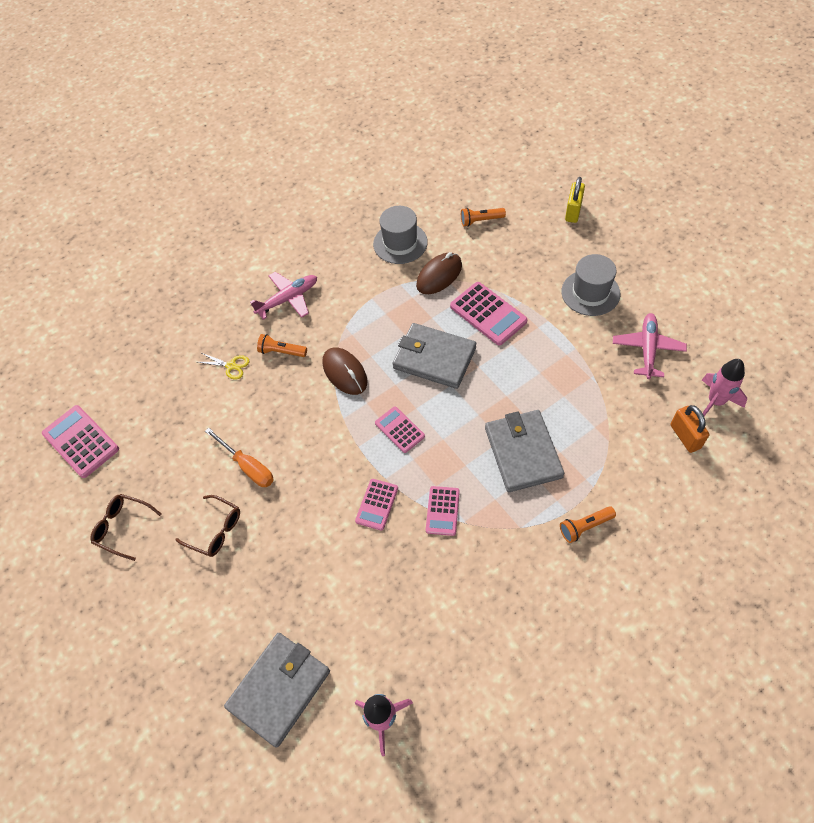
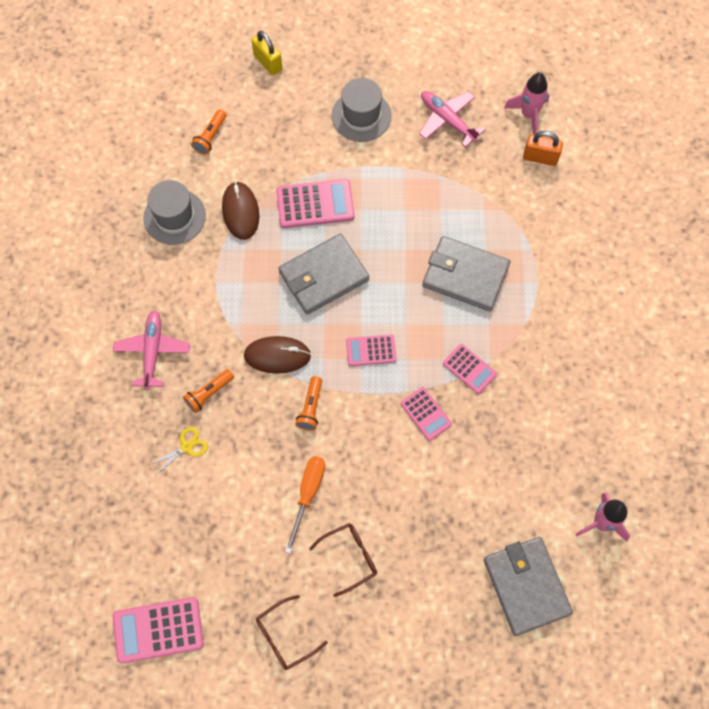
camera: 60 degrees left, 10 degrees up
orange screwdriver [205,428,274,487] -> orange screwdriver turned 60 degrees counterclockwise [285,456,325,554]
orange flashlight [560,506,616,543] -> orange flashlight moved to [295,376,322,431]

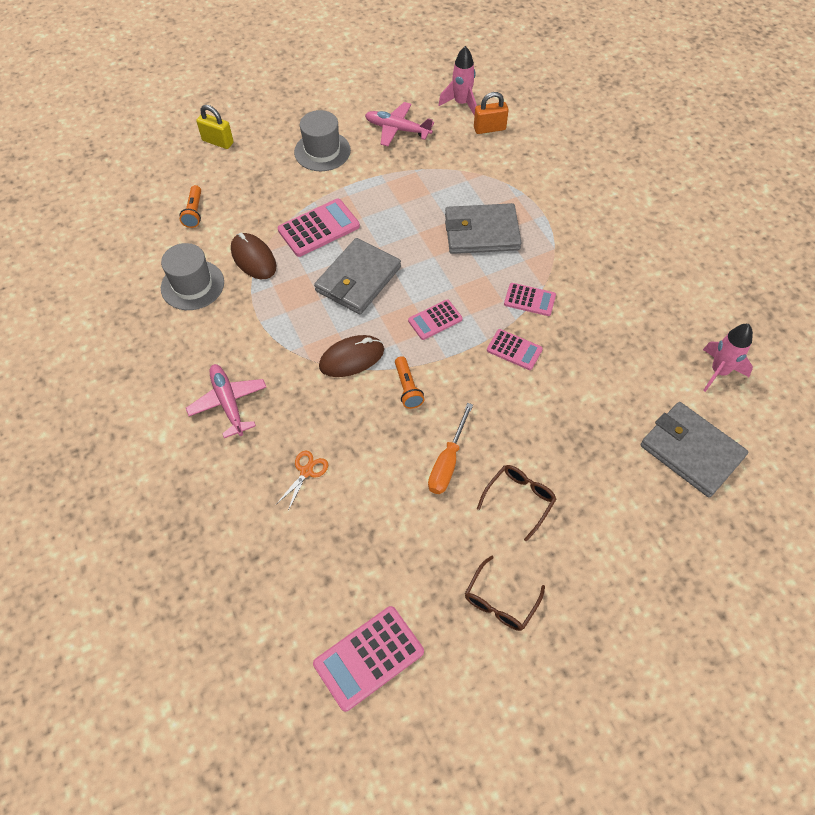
camera: 25 degrees left, 10 degrees down
yellow scissors [149,427,208,474] -> orange scissors [277,451,328,510]
orange flashlight [183,369,234,413] -> none
orange screwdriver [285,456,325,554] -> orange screwdriver turned 150 degrees counterclockwise [428,403,473,494]

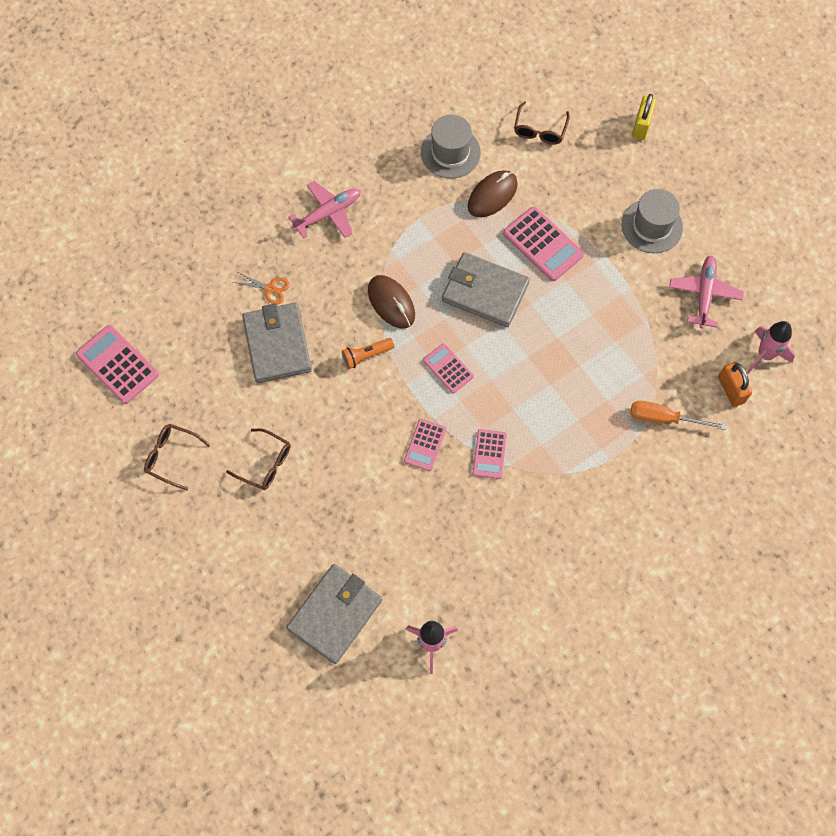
camera: 80 degrees right, 10 degrees up
orange flashlight [180,185,201,228] -> brown glasses [514,101,570,144]
orange screwdriver [428,403,473,494] -> orange screwdriver moved to [630,401,726,430]
grey wallet [445,203,522,254] -> grey wallet moved to [242,303,312,383]

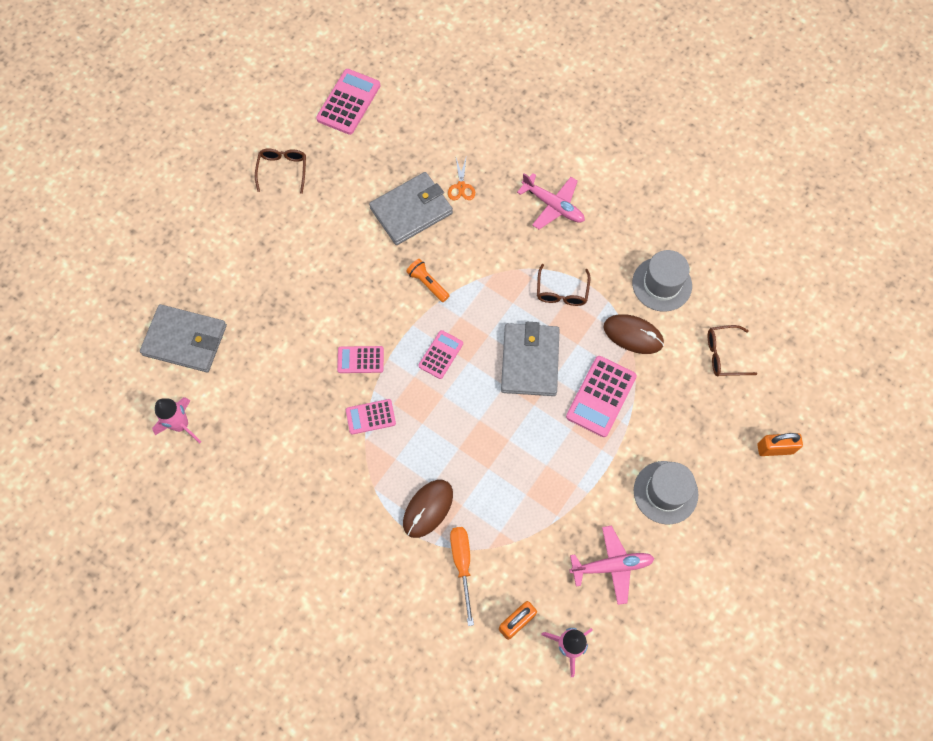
camera: 70 degrees right, 0 degrees up
brown glasses [226,429,290,490] -> brown glasses moved to [537,264,591,306]
brown mouse [368,275,415,328] -> brown mouse moved to [403,480,453,538]
yellow padlock [632,94,656,140] -> orange padlock [757,433,803,456]

